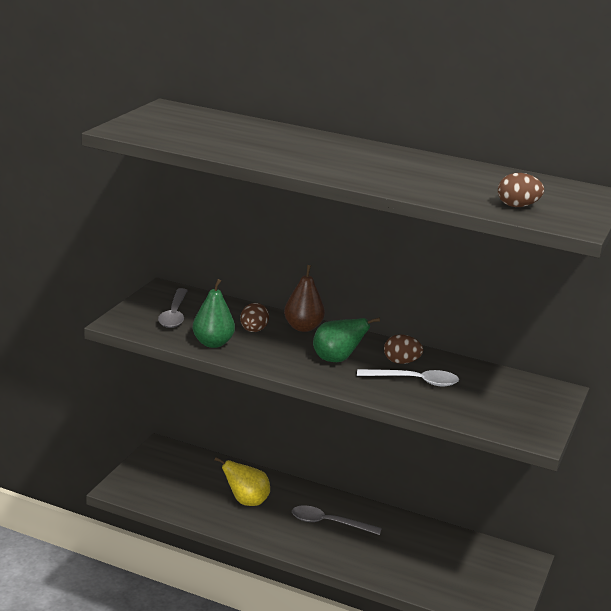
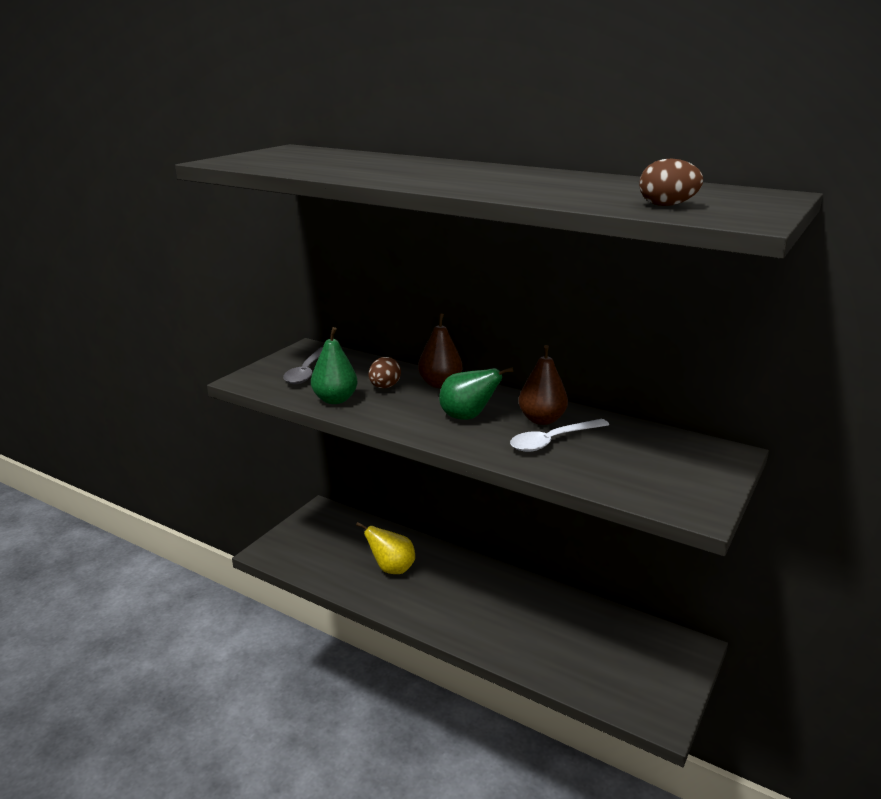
camera: 10 degrees right, 0 degrees up
grey spoon [292,505,382,535] -> none
white spoon [357,369,459,387] -> white spoon turned 135 degrees clockwise [510,419,609,452]
brown egg [384,335,423,364] -> brown pear [519,345,568,425]

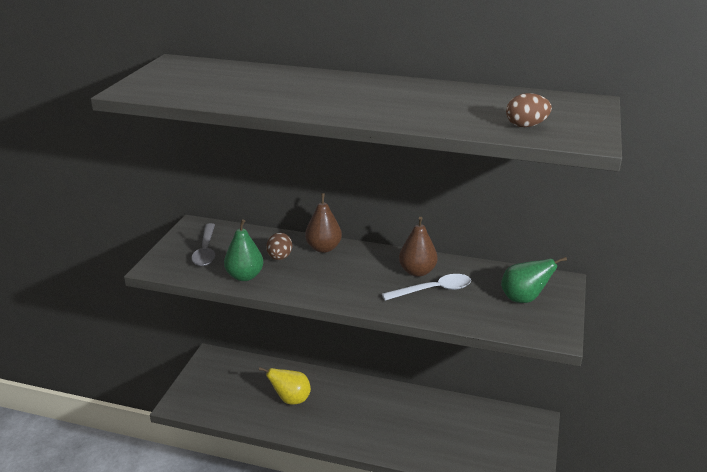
camera: 15 degrees left, 5 degrees up
green pear [439,367,513,420] -> green pear moved to [501,257,567,303]
white spoon [510,419,609,452] -> white spoon turned 150 degrees counterclockwise [382,274,471,301]

